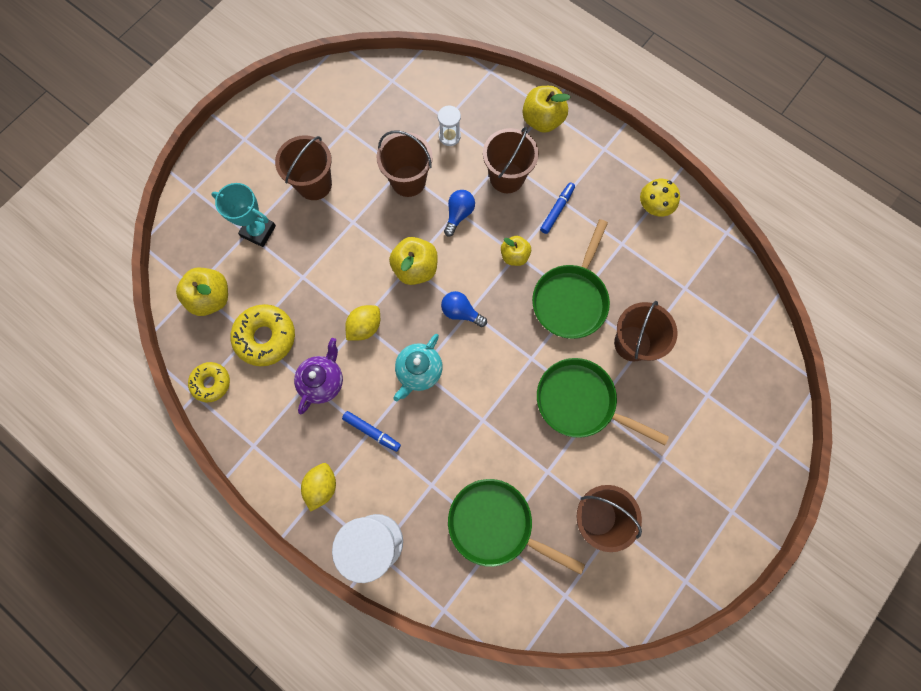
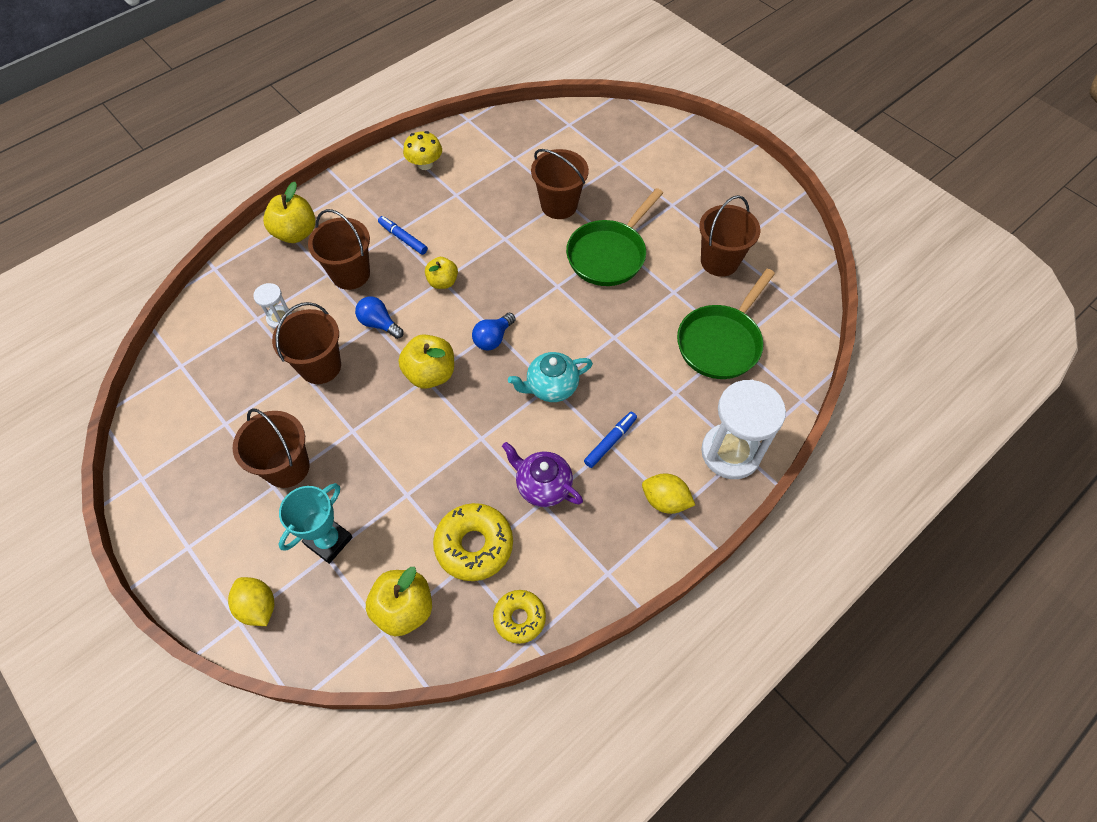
camera: 80 degrees left, 15 degrees down
yellow lemon [345,305,380,340] -> yellow lemon moved to [228,577,274,626]
turquoise teapot [394,334,443,401] -> turquoise teapot turned 120 degrees clockwise [508,352,593,402]
green pan [532,219,610,339] -> none

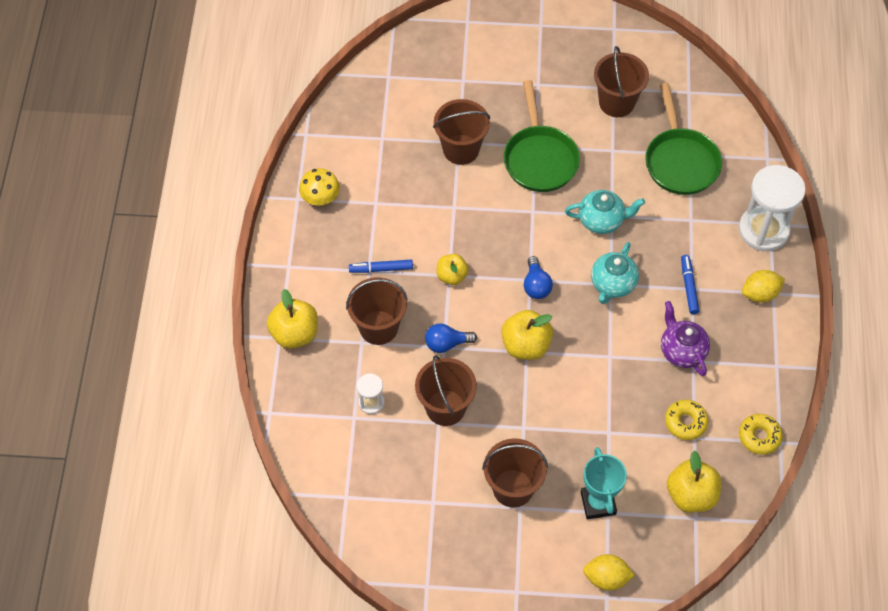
camera: 45 degrees left, 0 degrees up
yellow donut [433,503,513,581] -> yellow donut [665,400,708,440], size x0.64
purple teapot [502,442,583,507] -> purple teapot turned 75 degrees clockwise [661,301,710,376]
none -> turquoise teapot [565,190,645,234]

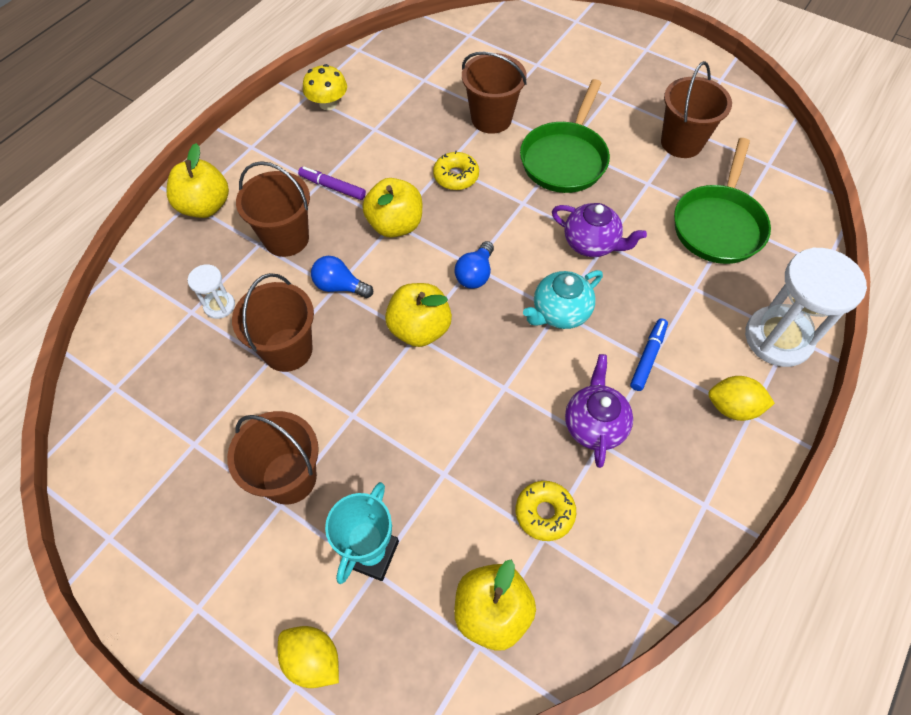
camera: 30 degrees right, 0 degrees up
blue marker [349,260,413,273] -> purple marker [298,167,366,200]
yellow apple [436,254,469,285] -> yellow apple [363,178,422,238], size x1.55
turquoise teapot [565,190,645,234] -> purple teapot [552,203,647,257]
yellow donut [739,414,783,455] -> yellow donut moved to [433,151,479,190]

